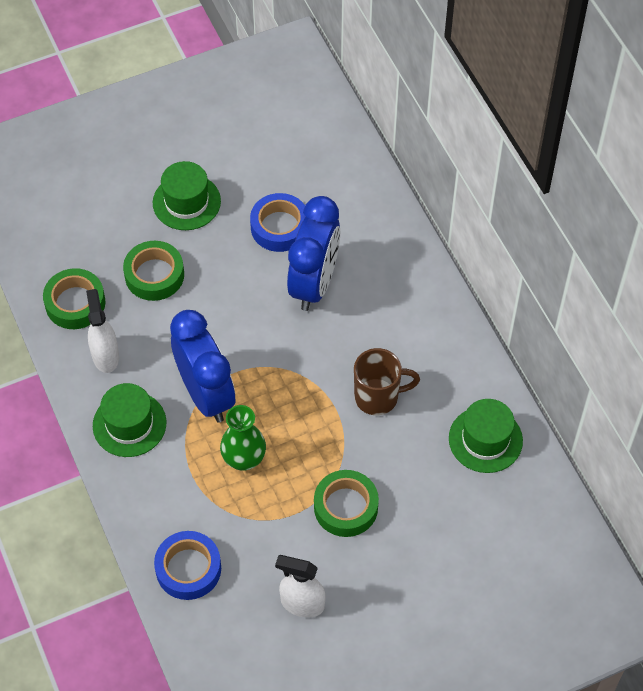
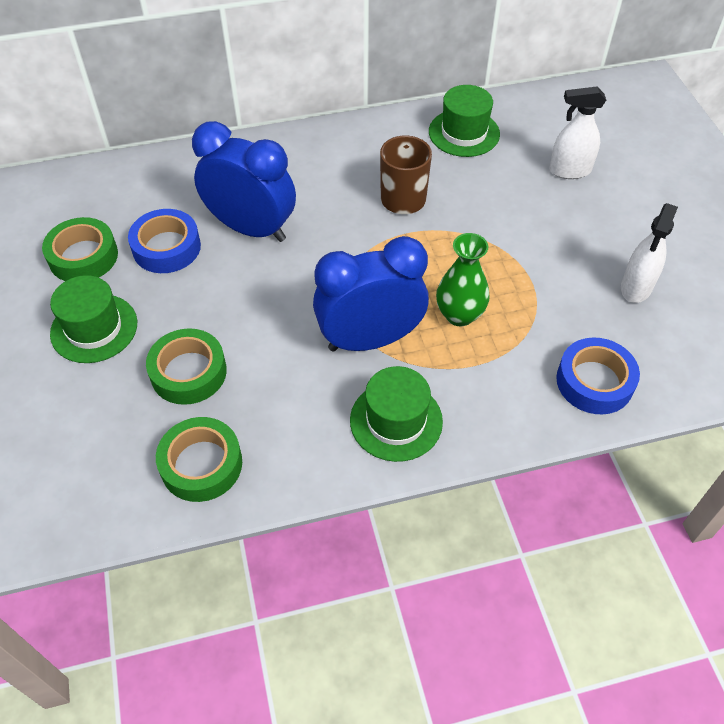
camera: 80 degrees left, 5 degrees down
white spray bottle [86,289,119,373] -> white spray bottle moved to [549,86,606,179]
green tape [314,470,379,537] -> green tape moved to [42,217,118,281]

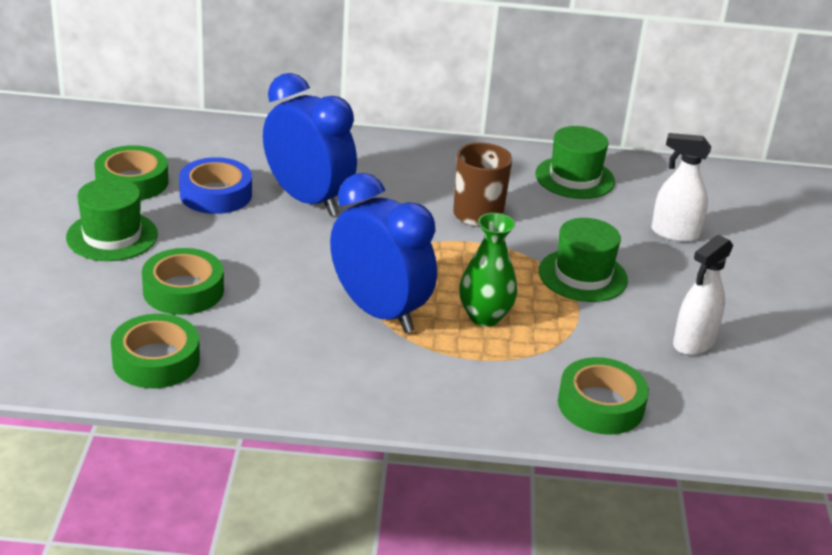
camera: 15 degrees right, 20 degrees down
blue clock [313,236,429,352] -> blue clock turned 45 degrees clockwise [330,173,437,333]
green hat [350,366,443,462] -> green hat moved to [539,218,628,302]
blue tape [556,337,640,415] -> green tape [558,357,649,435]

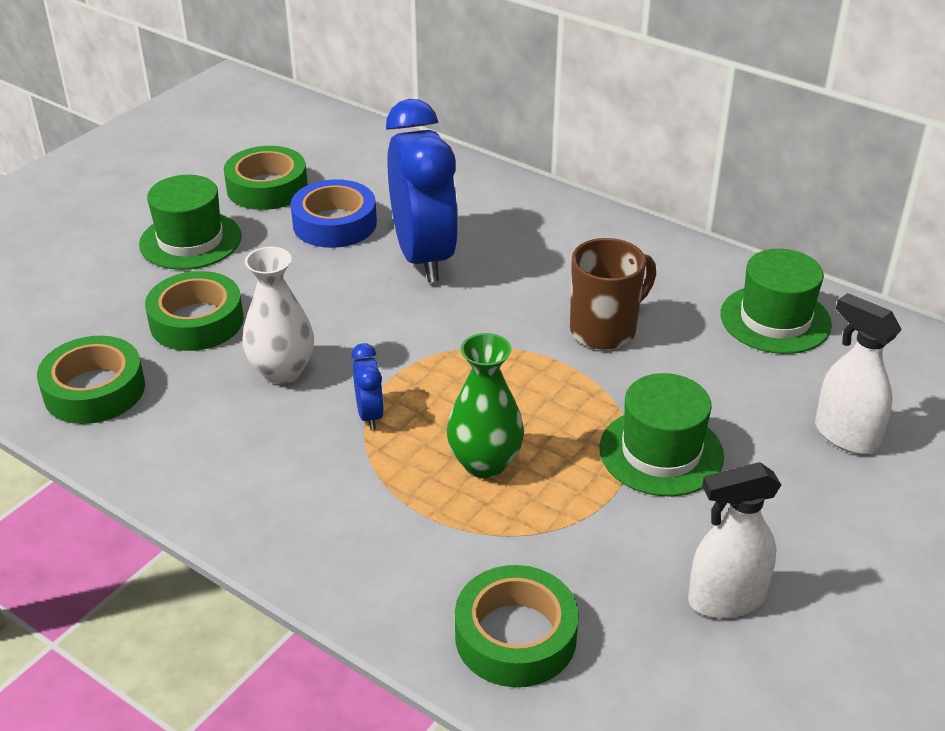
camera: 35 degrees right, 5 degrees up
blue clock [330,173,437,333] -> blue clock [351,343,384,430], size x0.42
none -> white vase [242,247,314,384]

